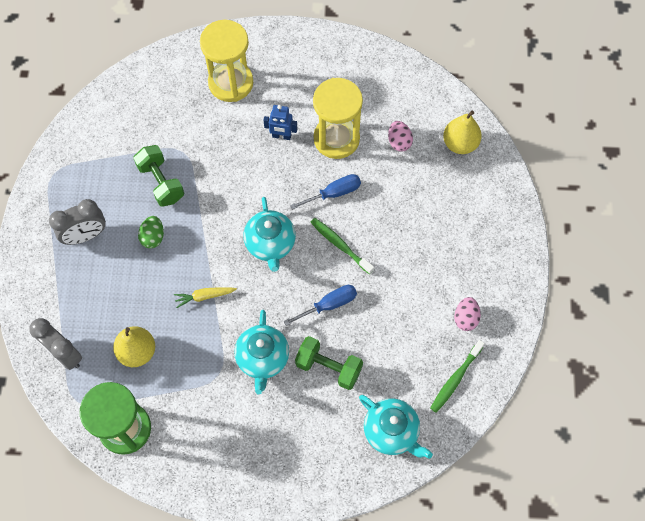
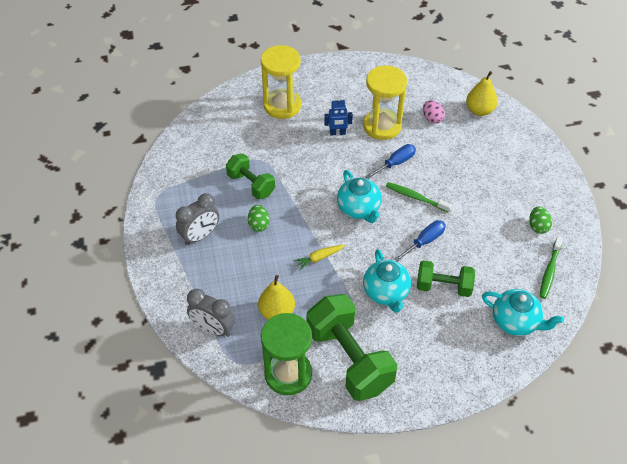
camera: 15 degrees left, 15 degrees down
pink egg [454,297,481,331] -> green egg [529,207,552,234]
none -> green dumbbell [306,294,397,401]

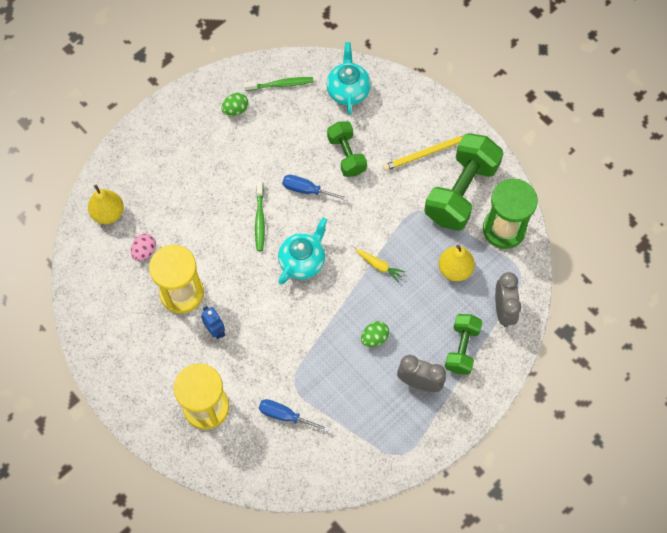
camera: 120 degrees left, 15 degrees up
green dumbbell [226,153,275,199] -> green dumbbell moved to [445,314,483,375]
turquoise teapot [363,249,411,313] -> none
blue screwdriver [365,144,416,179] -> blue screwdriver moved to [259,399,329,432]
none -> yellow pencil [383,136,463,171]

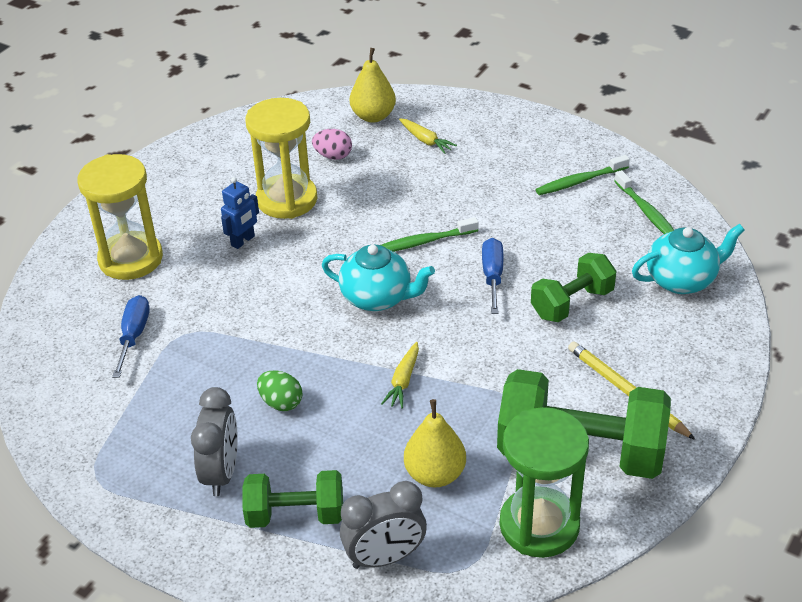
camera: 75 degrees right, 25 degrees down
green egg [222,93,248,116] -> green toothbrush [536,155,630,195]
none -> yellow carrot [399,119,457,154]

